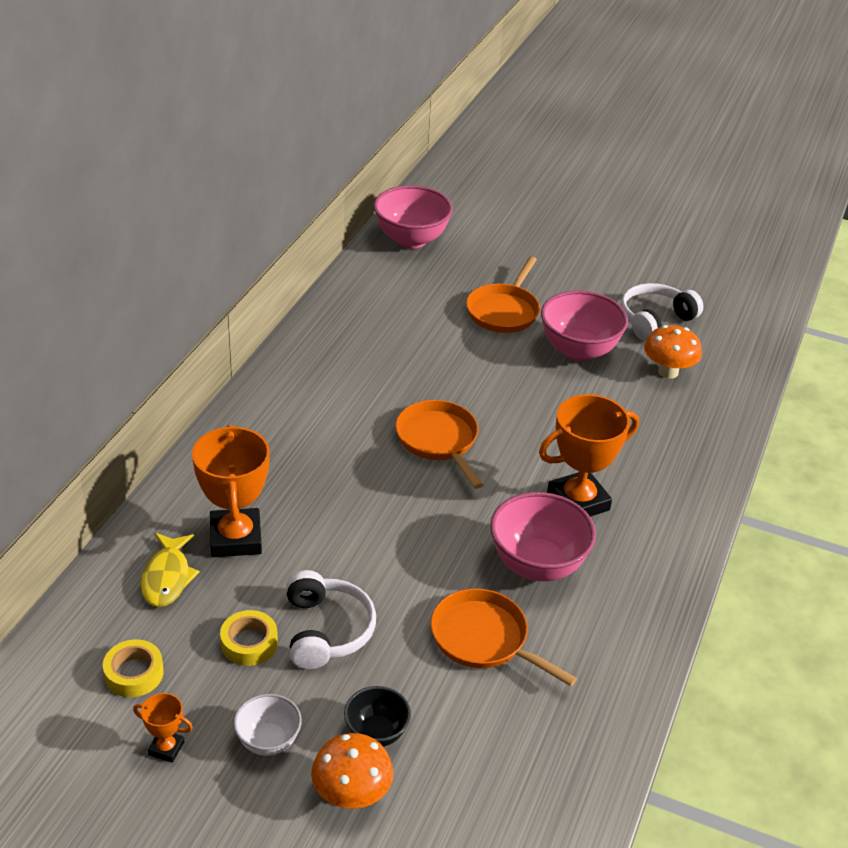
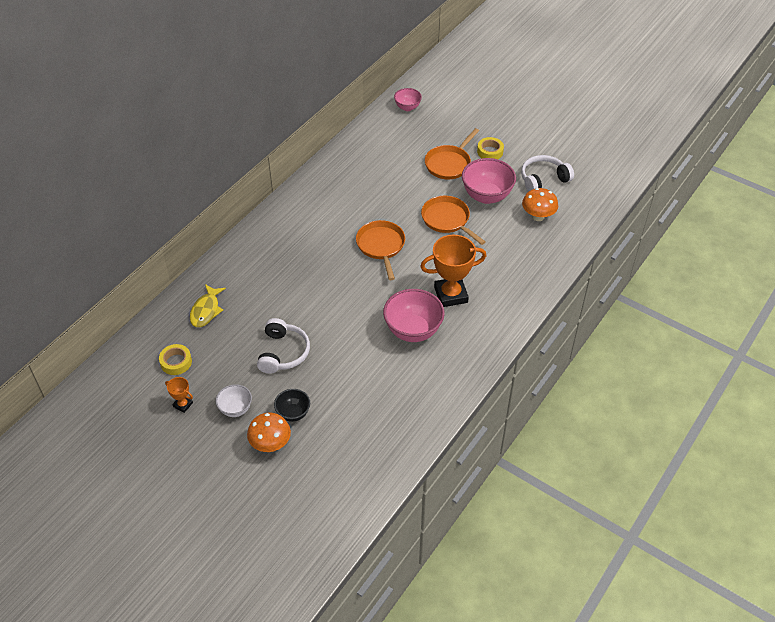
camera: 15 degrees right, 10 degrees up
orange trophy [192,425,270,557] -> none
yellow tape [220,610,278,666] -> yellow tape moved to [477,137,504,159]
pink bowl [374,185,453,249] -> pink bowl [394,88,422,111], size x0.56
orange pan [431,588,577,686] -> orange pan moved to [421,196,485,245]

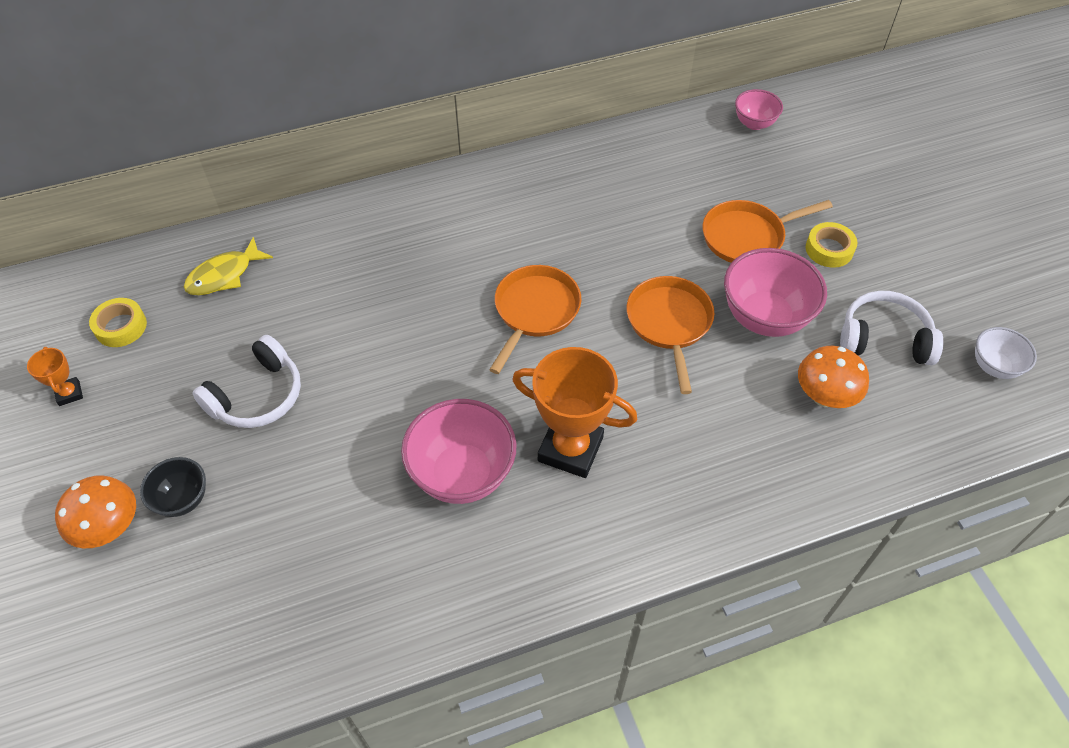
camera: 35 degrees right, 5 degrees up
white bowl [216,384,252,417] -> white bowl moved to [975,327,1037,379]

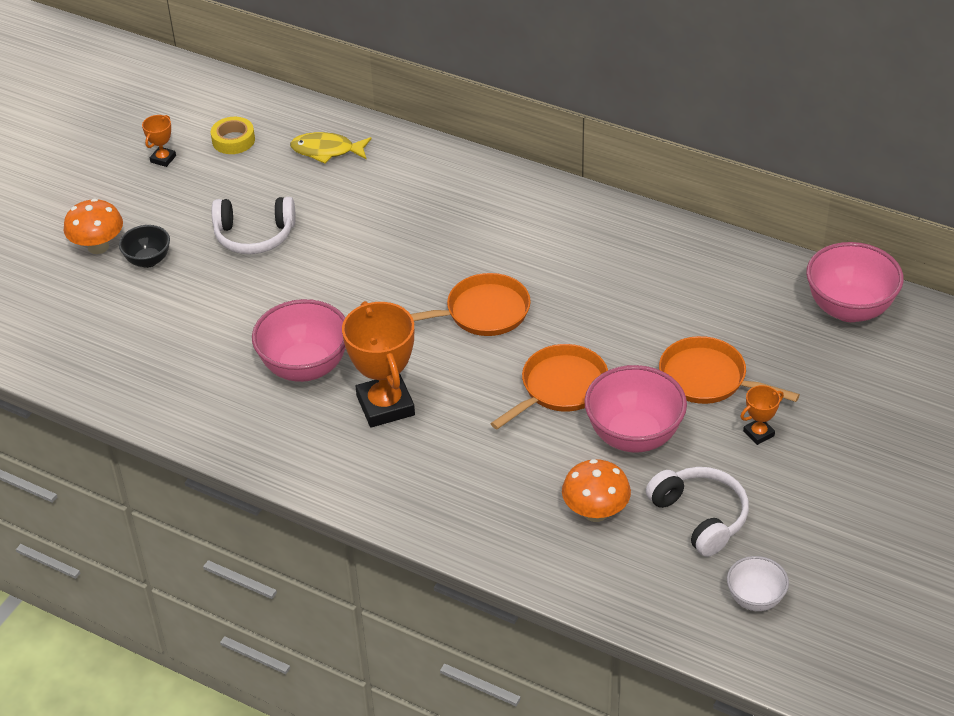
camera: 50 degrees right, 10 degrees down
pink bowl [735,89,783,130] -> pink bowl [806,242,904,322], size x1.78
yellow tape [806,222,857,268] -> orange trophy [740,385,784,445]

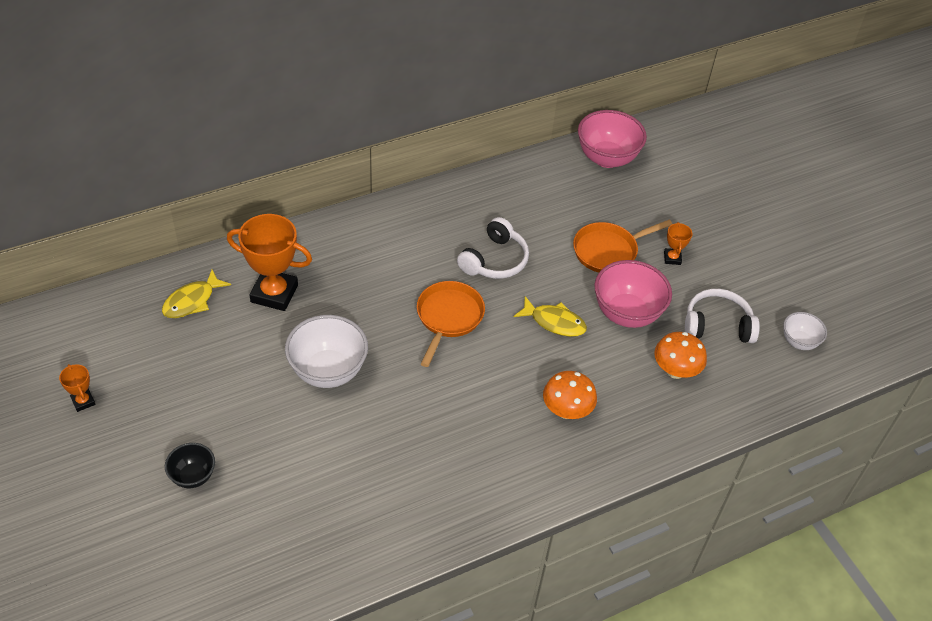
camera: 60 degrees left, 5 degrees up
orange mushroom [64,198,123,254] -> orange mushroom moved to [543,371,597,419]
yellow tape [211,117,255,154] -> none
white headphones [212,197,296,254] -> white headphones moved to [457,217,529,279]
pink bowl [252,299,345,382] -> none
orange trophy [342,301,415,428] -> orange trophy moved to [227,214,312,311]
orange pan [490,344,608,429] -> yellow fish [514,296,587,337]
none -> white bowl [285,315,368,388]

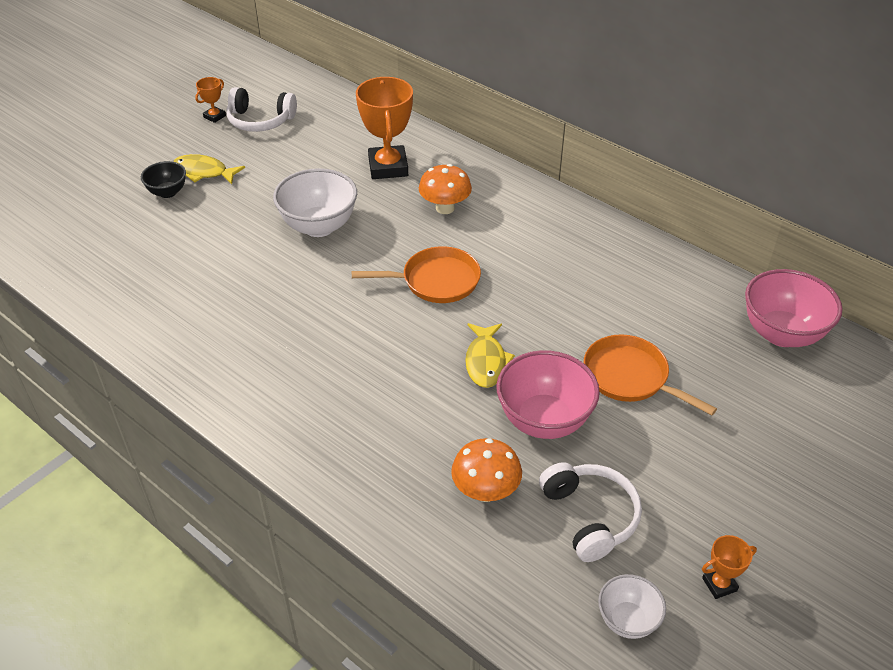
camera: 70 degrees right, 5 degrees down
yellow fish [162,270,231,318] -> yellow fish moved to [173,154,245,184]
white headphones [457,217,529,279] -> white headphones moved to [226,87,297,132]
orange mushroom [543,371,597,419] -> orange mushroom moved to [419,164,472,214]
orange trophy [664,222,692,265] -> orange trophy moved to [702,535,757,599]

